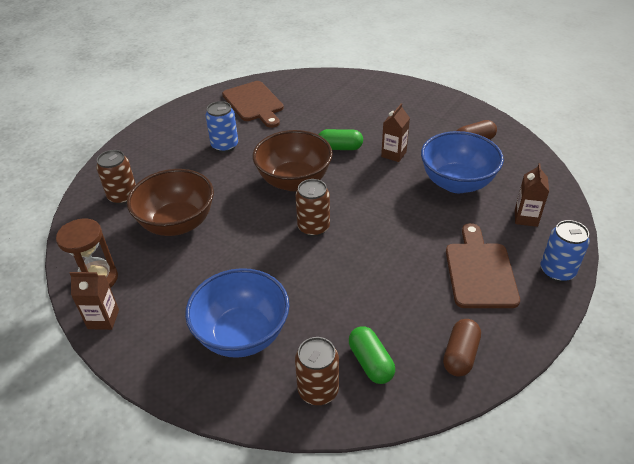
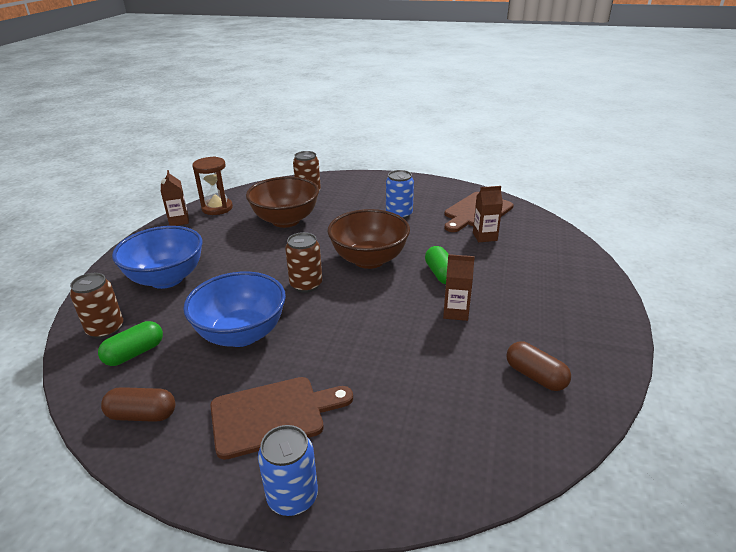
camera: 70 degrees right, 10 degrees down
blue bowl [421,131,504,193] -> blue bowl moved to [183,272,286,347]
brown carton [515,163,549,227] -> brown carton moved to [473,186,503,242]

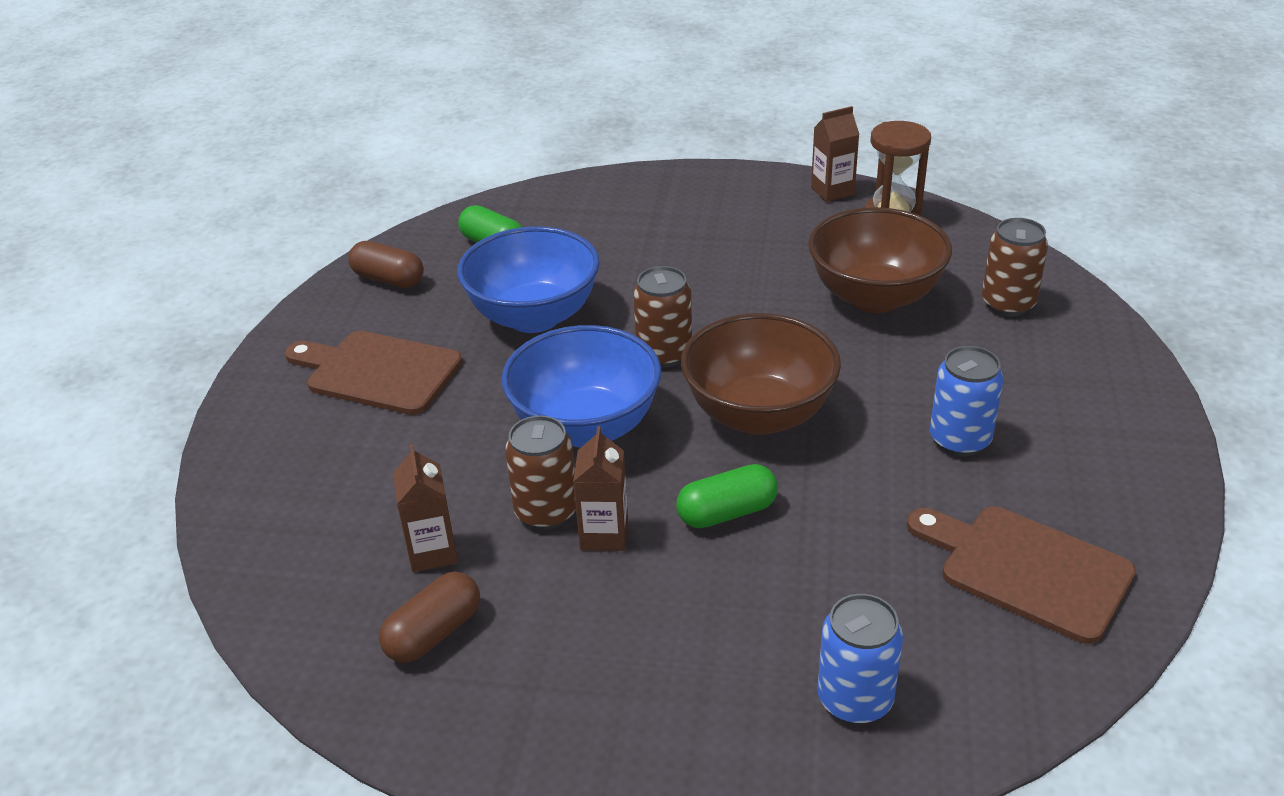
camera: 85 degrees right, 5 degrees up
brown can [70,273,123,339] -> brown can moved to [505,416,576,530]
brown capsule [101,387,176,422] -> brown capsule turned 60 degrees counterclockwise [348,241,424,288]
blue bowl [112,226,202,289] -> blue bowl moved to [501,325,661,448]
brown cutting board [210,377,353,460] -> brown cutting board turned 135 degrees clockwise [285,331,462,415]
blue can [258,425,318,516] -> blue can moved to [818,594,903,724]
brown carton [473,186,503,242] -> brown carton moved to [393,444,458,572]

